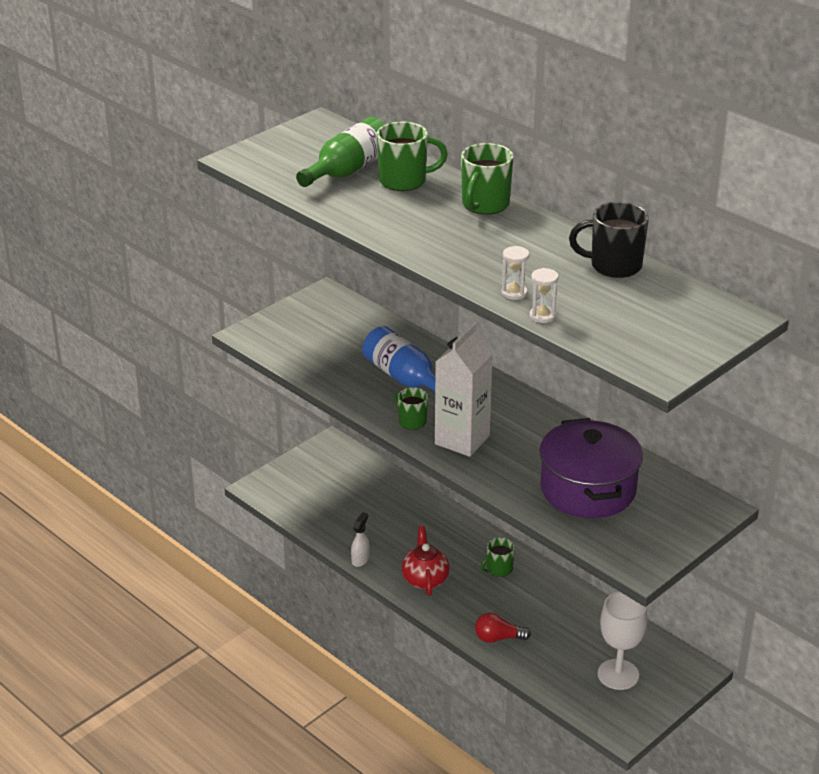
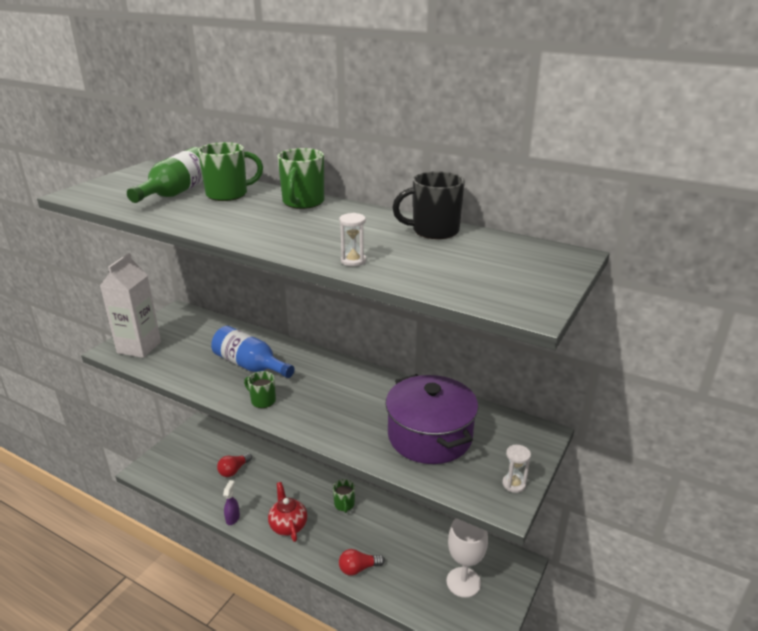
camera: 15 degrees left, 5 degrees down
white spray bottle [351,512,370,567] -> purple spray bottle [223,480,240,525]
white carton [435,323,493,457] -> white carton moved to [100,253,161,358]
green mug [481,537,515,577] -> green mug turned 45 degrees counterclockwise [333,479,355,513]
white hourglass [530,268,558,323] -> white hourglass moved to [502,445,531,493]
none -> red light bulb [217,453,252,477]

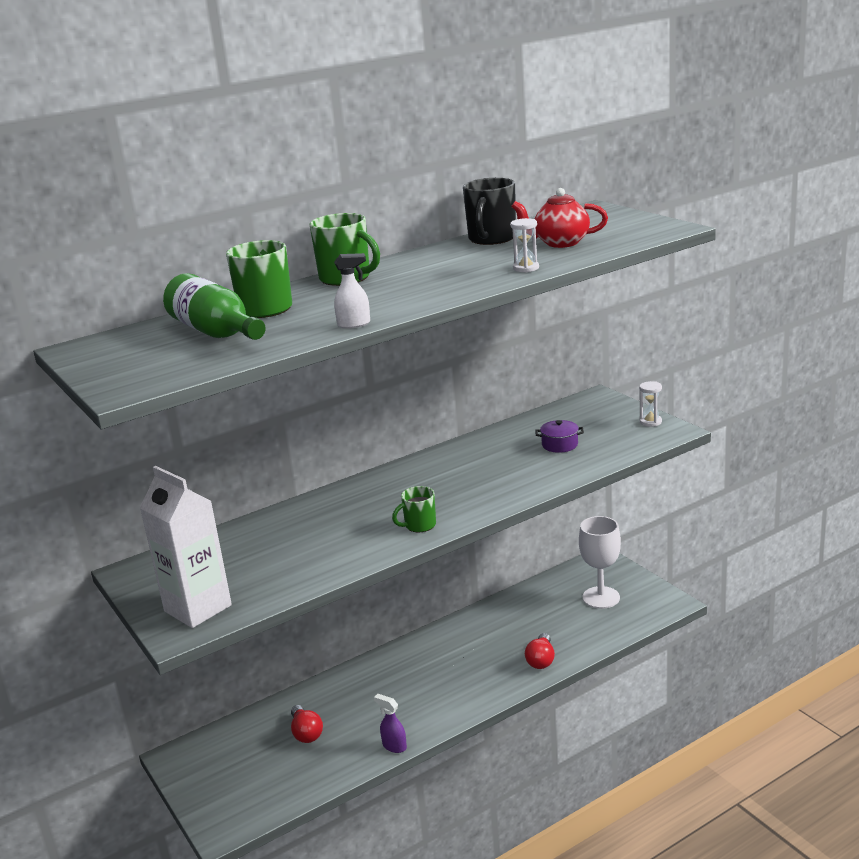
camera: 60 degrees left, 5 degrees down
blue bottle [211,326,295,378] -> none
red teapot [268,482,307,542] -> red teapot moved to [511,188,608,248]
green mug [333,479,355,513] -> none
purple pot [385,374,478,464] -> purple pot [535,420,584,453], size x0.40
none -> white spray bottle [334,253,370,329]

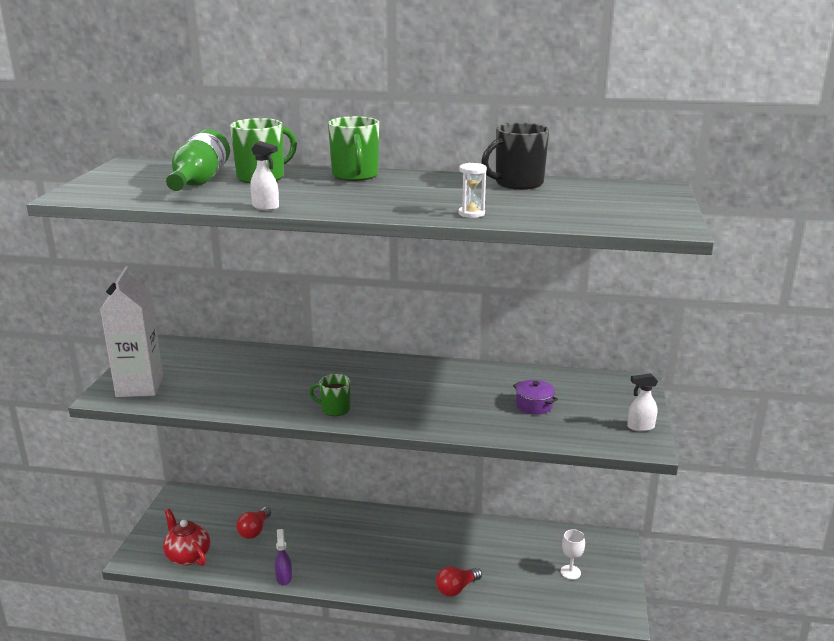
camera: 40 degrees right, 0 degrees up
red teapot [511,188,608,248] -> red teapot moved to [163,509,210,566]
white goblet [579,516,621,609] -> white goblet [560,529,585,580], size x0.54
white hourglass [639,381,662,427] -> white spray bottle [627,373,658,431]

